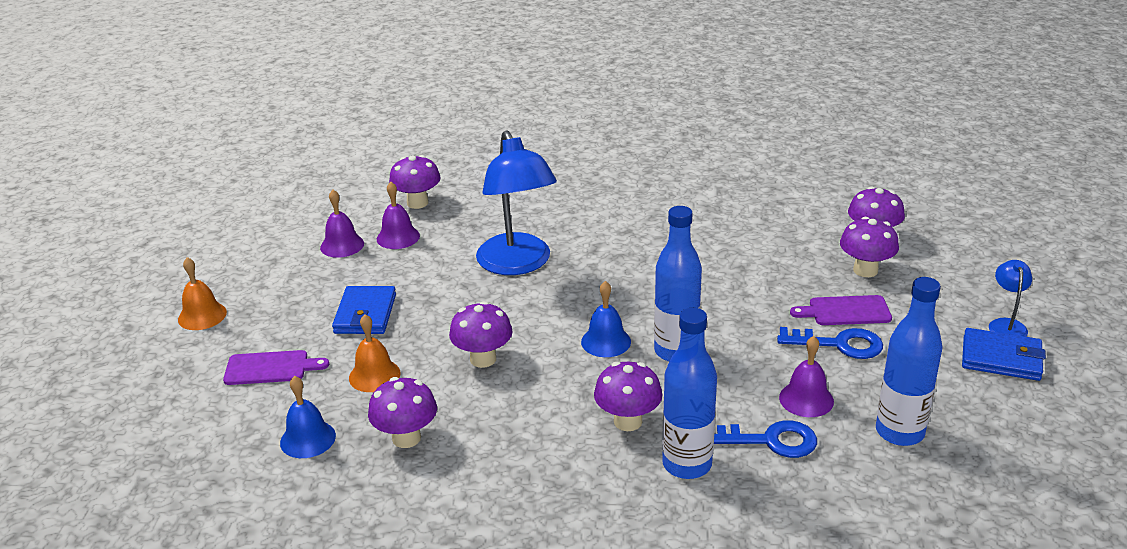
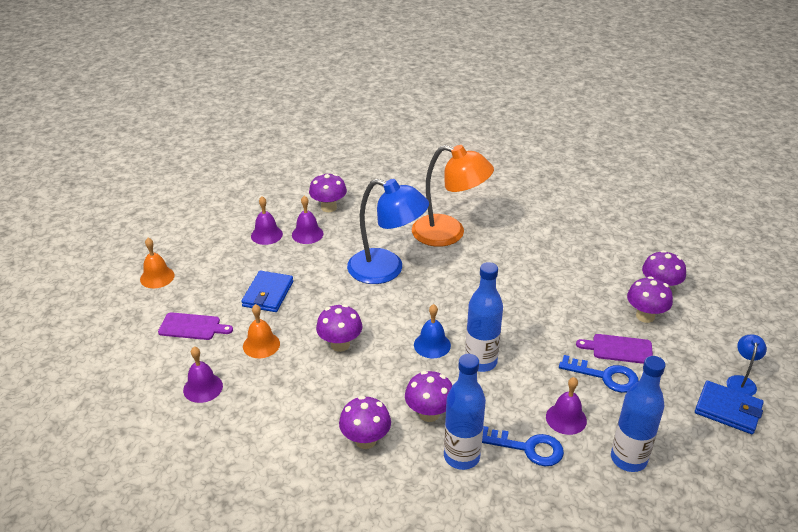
camera: 10 degrees right, 5 degrees up
blue bell [280,376,336,458] -> purple bell [183,347,223,403]
purple mushroom [368,377,437,448] -> purple mushroom moved to [339,396,391,449]
blue lamp [476,130,557,275] -> blue lamp turned 60 degrees counterclockwise [347,179,429,284]
none -> orange lamp [412,145,494,247]

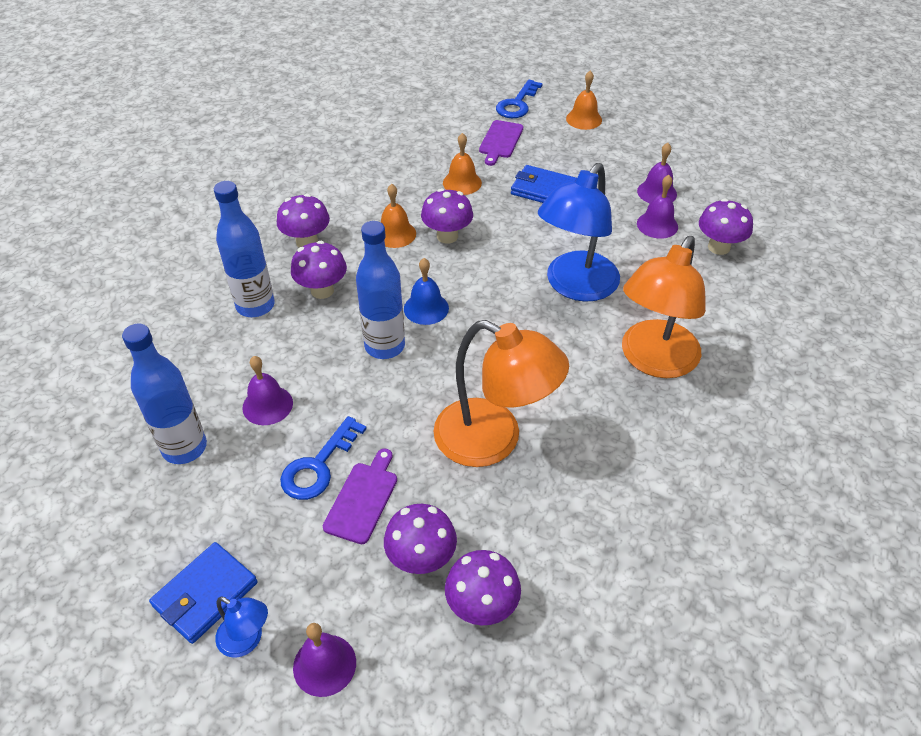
camera: 100 degrees right, 10 degrees up
purple bell [183,347,223,403] -> purple bell moved to [293,623,356,697]
blue key [482,426,564,467] -> blue key moved to [496,79,543,118]
none -> orange bell [381,184,416,248]
none -> orange lamp [433,320,569,467]

